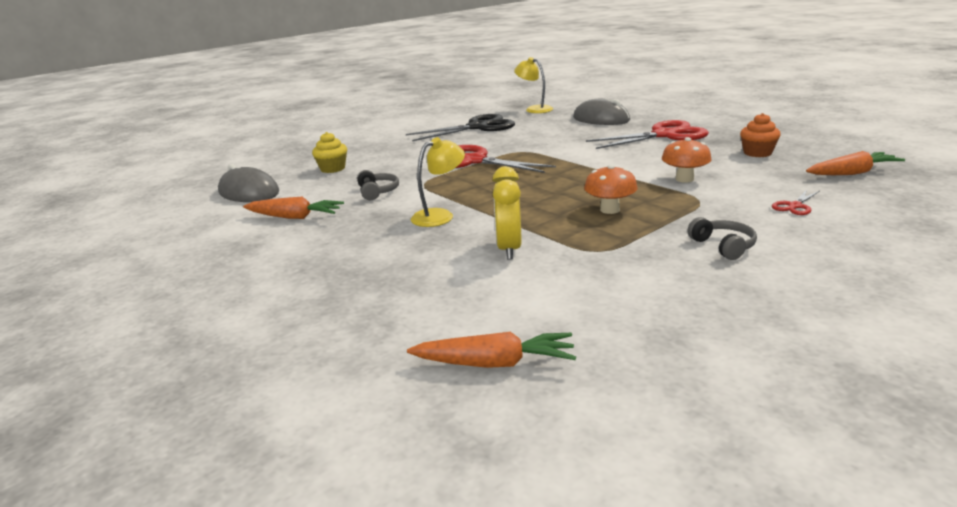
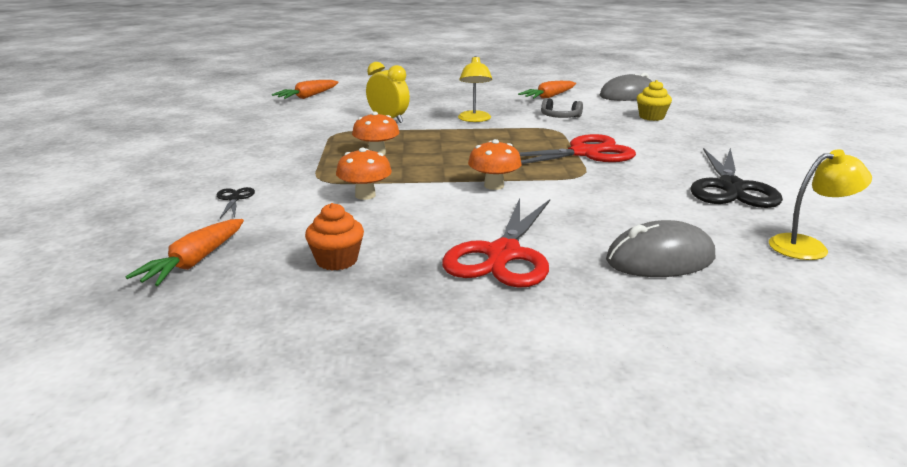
camera: 125 degrees right, 0 degrees up
grey headphones [687,217,757,260] -> none
red scissors [772,190,820,215] -> black scissors [217,187,255,219]
none -> orange mushroom [468,139,522,190]

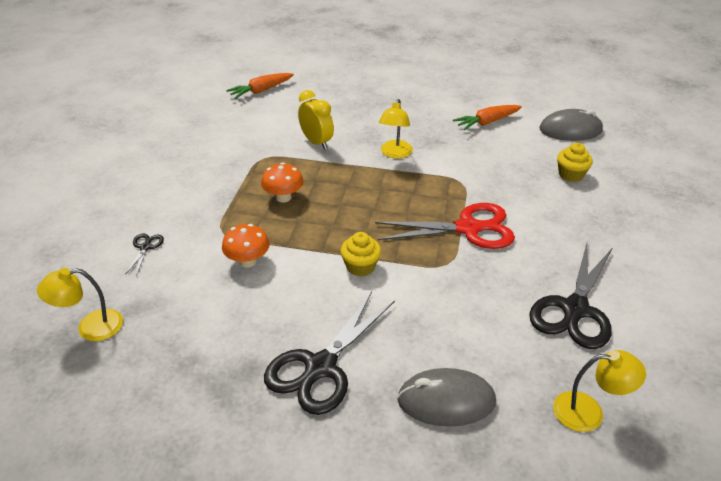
camera: 15 degrees right, 15 degrees up
orange carrot [125,219,244,286] -> yellow lamp [37,268,123,341]
orange cupcake [305,203,364,271] -> none
red scissors [442,198,550,288] -> black scissors [264,292,395,415]
orange mushroom [468,139,522,190] -> yellow cupcake [340,232,381,276]
grey headphones [541,98,583,118] -> none

